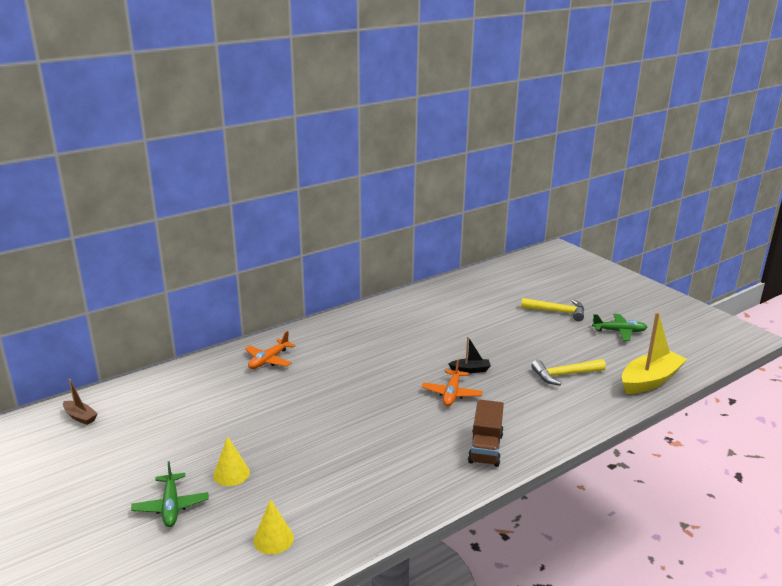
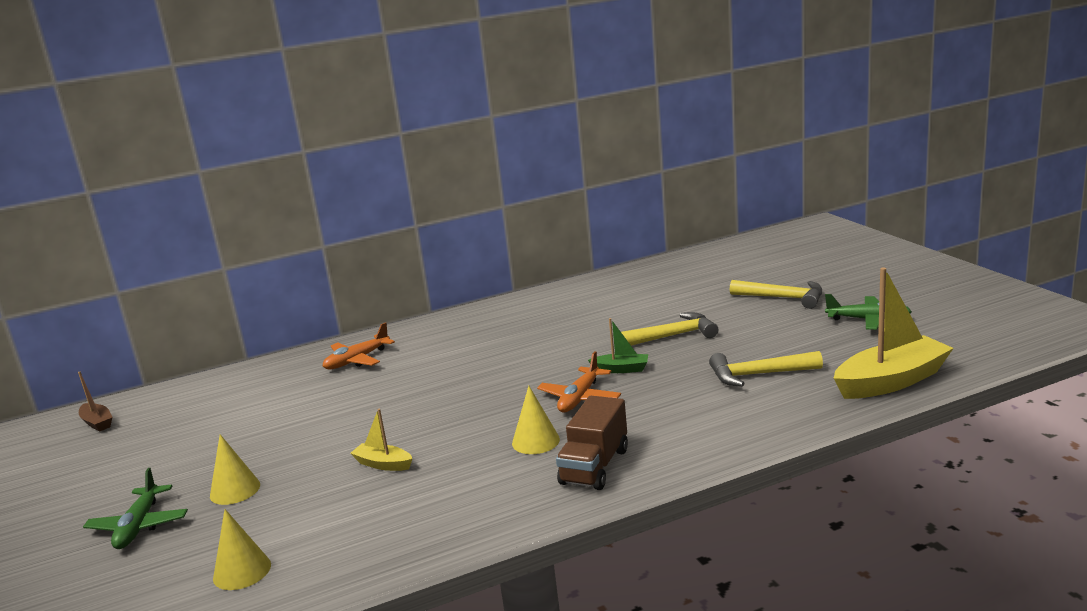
camera: 15 degrees right, 5 degrees down
black boat [449,336,491,373] -> green boat [588,318,648,373]
none -> yellow boat [350,409,412,471]
none -> yellow cone [512,386,560,454]
none -> yellow hammer [621,312,718,346]

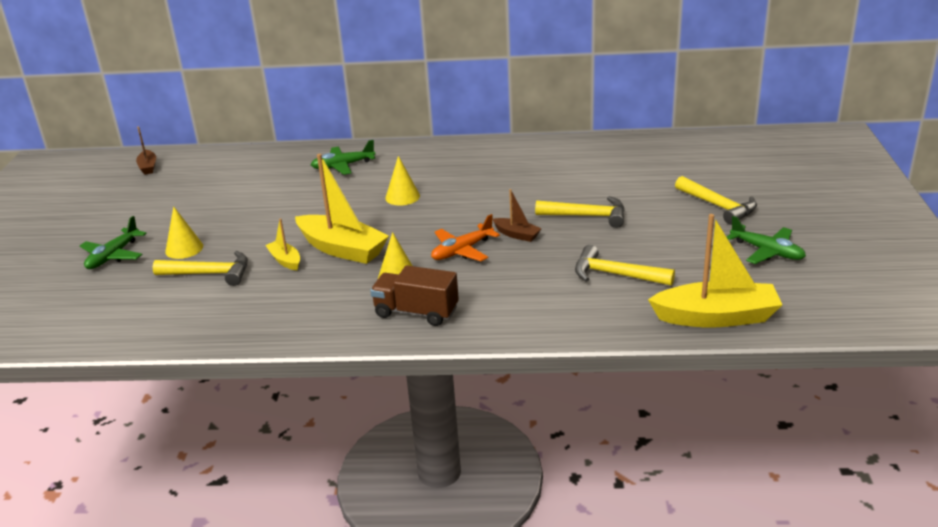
camera: 25 degrees right, 10 degrees up
yellow cone [213,509,271,590] -> yellow cone moved to [385,156,420,206]
orange plane [323,322,395,369] -> green plane [311,140,375,175]
brown truck [556,396,628,490] -> brown truck turned 60 degrees clockwise [370,265,459,326]
green boat [588,318,648,373] -> brown boat [493,189,542,242]
none -> yellow hammer [153,251,248,286]
none -> yellow boat [295,154,389,264]

